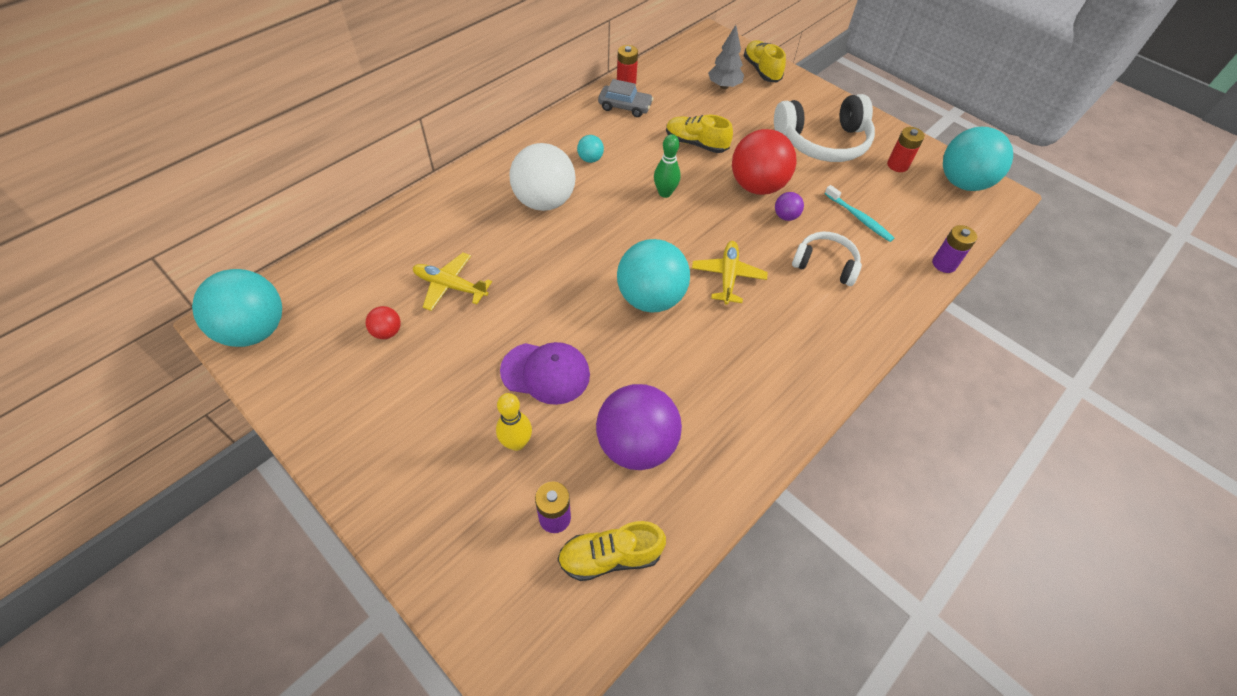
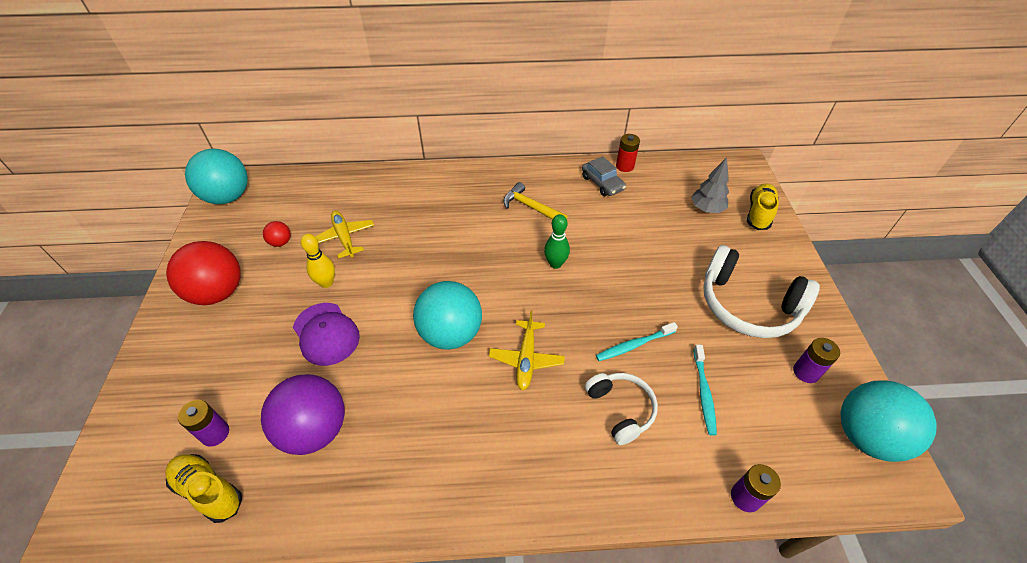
camera: 45 degrees right, 5 degrees down
yellow bowling pin [496,393,532,451] -> yellow bowling pin moved to [301,234,335,288]
white ball [510,143,576,211] -> none
turquoise ball [577,135,604,163] -> yellow hammer [503,182,567,220]
yellow shoe [666,115,733,153] -> none
yellow plane [692,241,768,305] -> yellow plane turned 135 degrees clockwise [489,310,565,391]
red ball [732,129,796,195] -> red ball moved to [166,241,241,305]
purple ball [775,192,804,221] -> turquoise toothbrush [596,322,678,361]
red battery [887,127,925,172] -> purple battery [793,338,840,383]

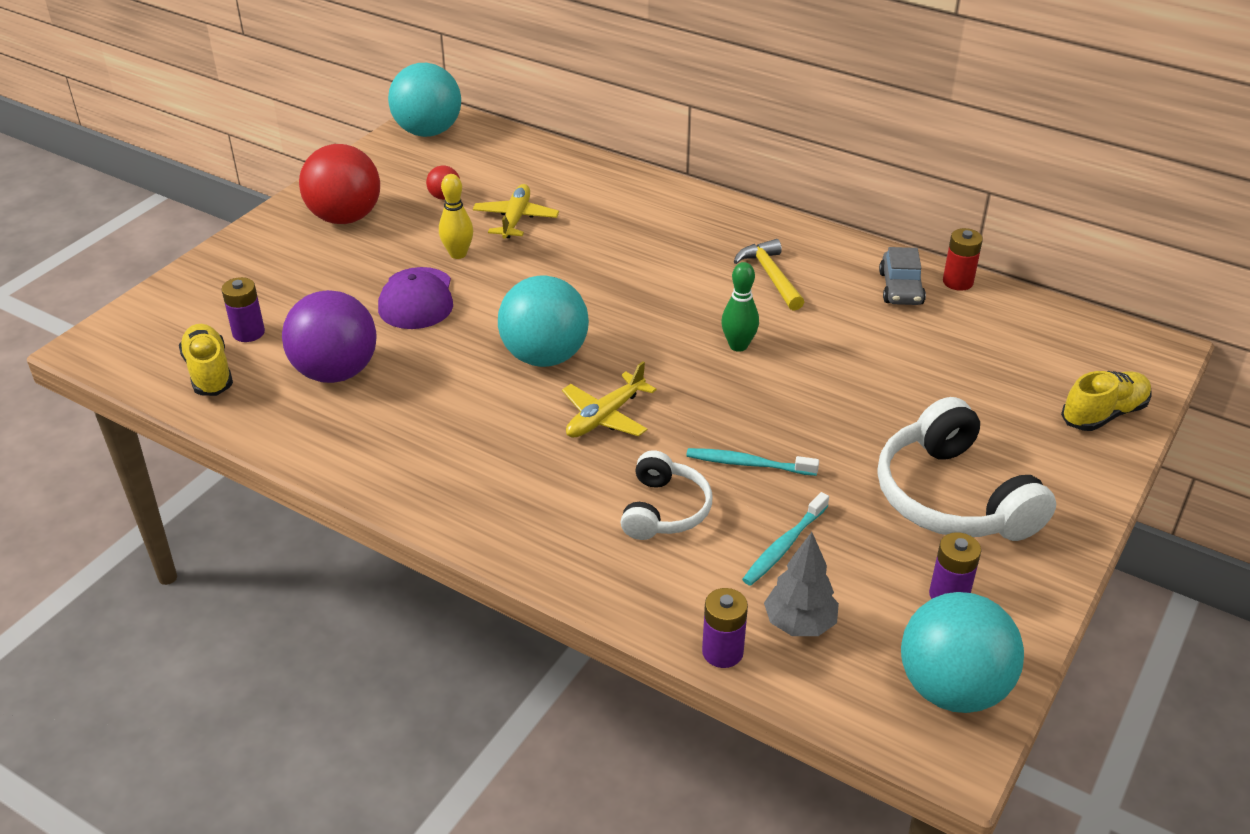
camera: 35 degrees right, 10 degrees down
grey tree [691,157,729,213] -> grey tree moved to [764,532,839,636]

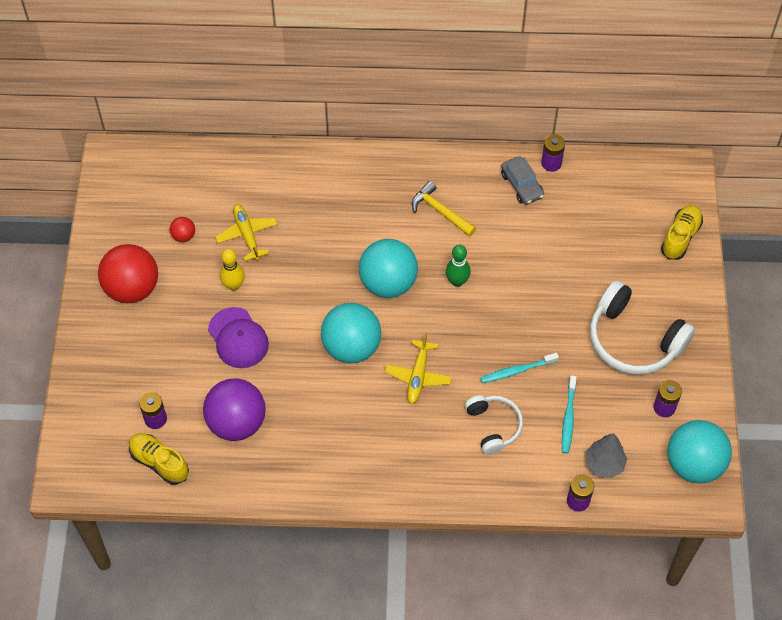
camera: 30 degrees left, 20 degrees up
turquoise ball [388,63,461,137] -> turquoise ball moved to [359,239,418,298]
red battery [943,228,983,291] -> purple battery [541,134,565,172]

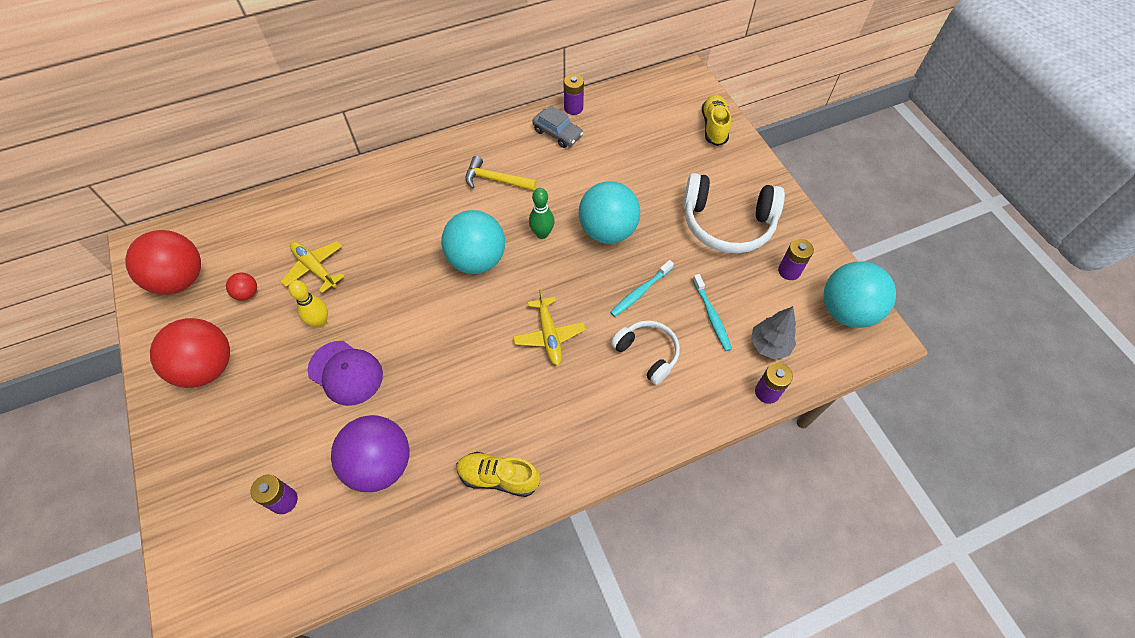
camera: 25 degrees left, 0 degrees up
yellow shoe [129,433,189,485] -> yellow shoe moved to [457,452,540,497]
turquoise ball [321,303,381,363] -> turquoise ball moved to [578,181,640,244]
none -> red ball [125,230,201,295]

